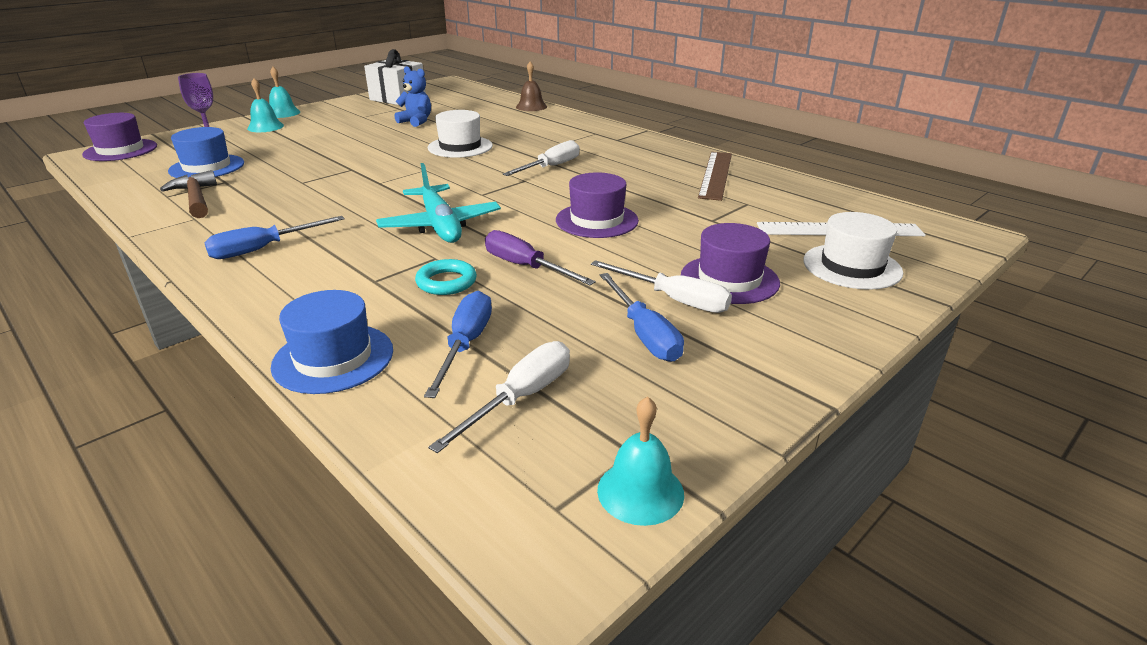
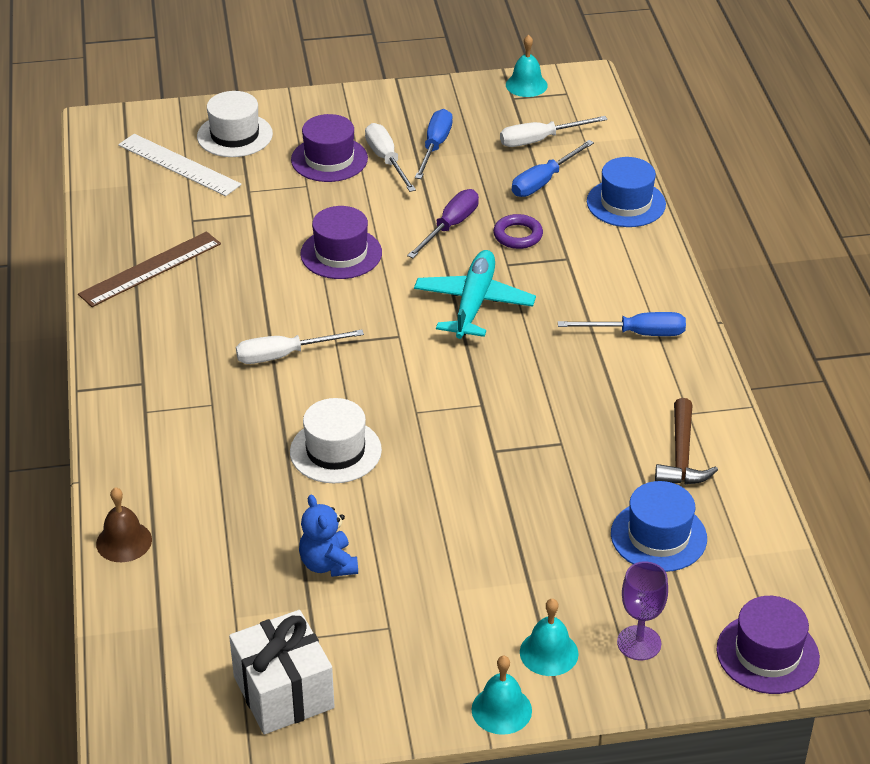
camera: 145 degrees left, 10 degrees up
turquoise ring [415,259,477,295] -> purple ring [493,214,543,249]
purple screwdriver [485,230,596,285] -> purple screwdriver turned 135 degrees counterclockwise [407,189,479,258]

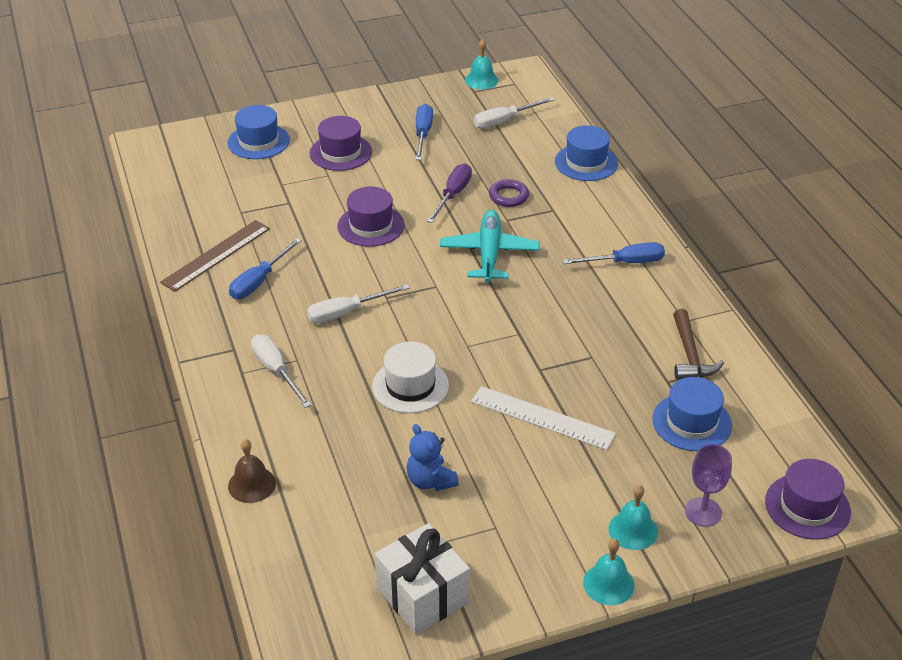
camera: 10 degrees left, 0 degrees up
white ruler [118,134,242,196] -> white ruler moved to [471,386,616,450]
white hat [197,91,273,157] -> blue hat [227,105,290,159]
white screwdriver [365,123,416,192] -> white screwdriver moved to [251,335,311,408]
blue screwdriver [512,140,594,197] -> blue screwdriver moved to [229,238,302,299]

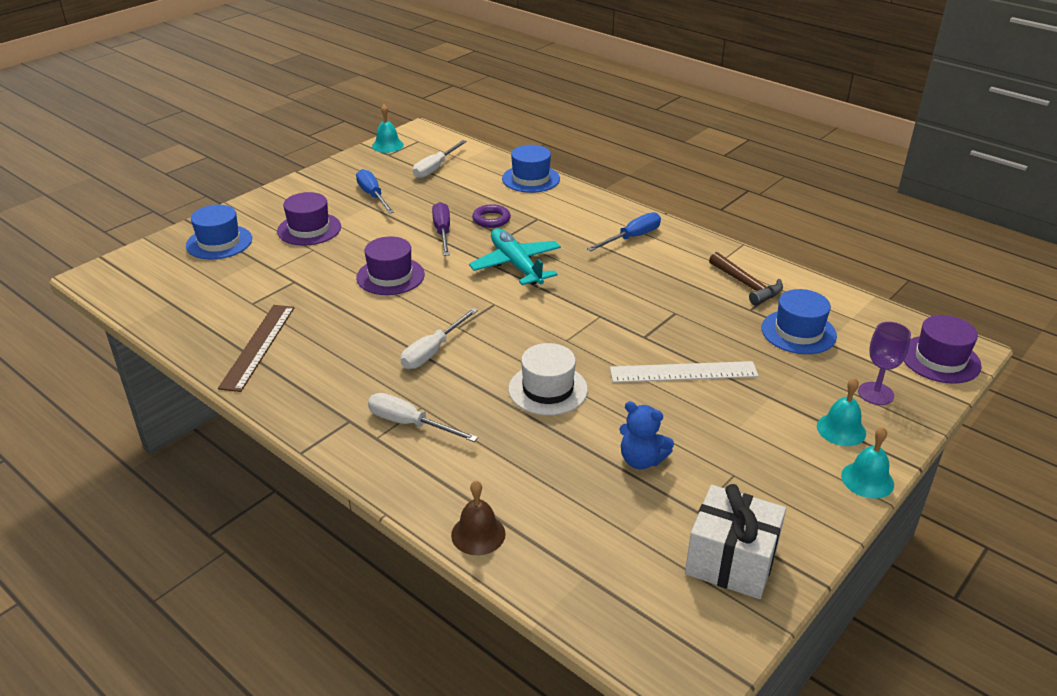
camera: 30 degrees left, 5 degrees down
blue screwdriver [229,238,302,299] -> none

